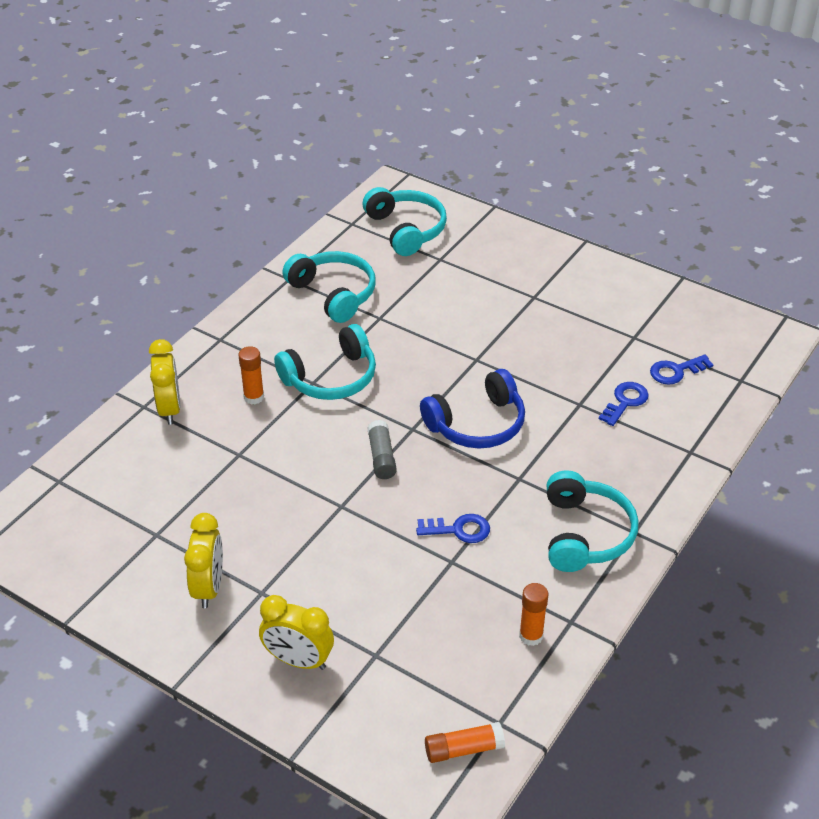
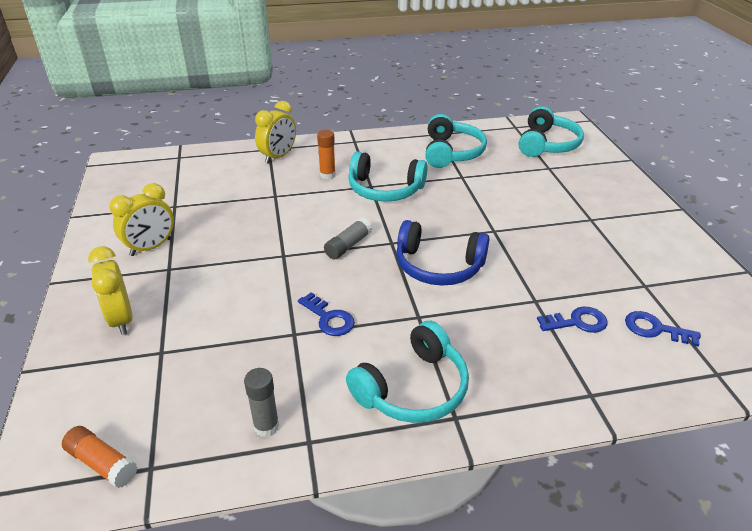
camera: 45 degrees right, 5 degrees down
orange glue stick [519,583,548,646] -> grey glue stick [244,368,279,437]

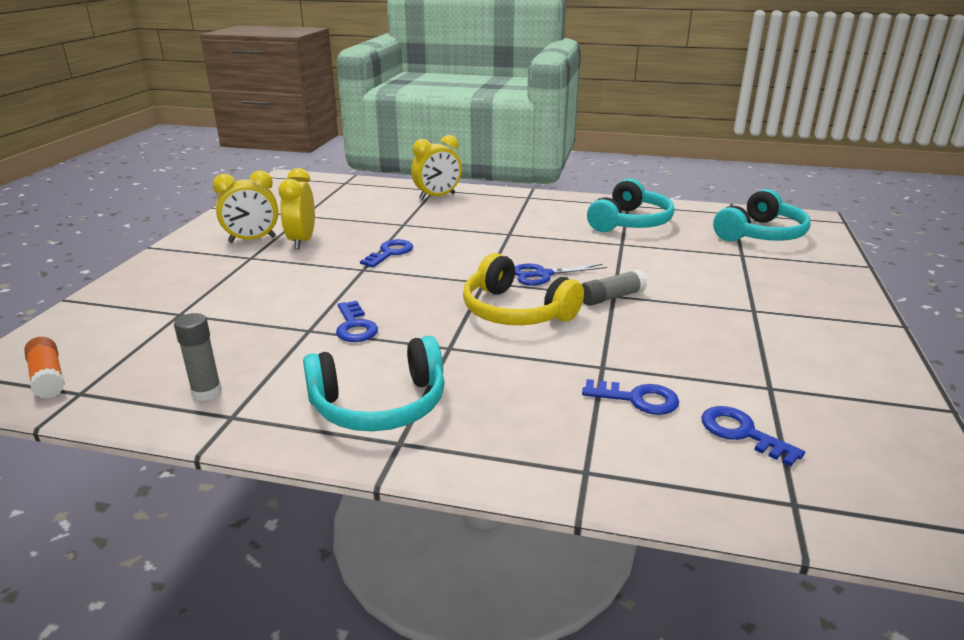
camera: 25 degrees right, 10 degrees down
yellow clock [88,246,132,335] -> yellow clock moved to [278,168,315,249]
orange glue stick [317,130,336,179] -> none
grey glue stick [324,218,372,259] -> grey glue stick moved to [582,269,647,306]
turquoise headphones [348,152,427,202] -> none
blue headphones [396,220,490,286] -> yellow headphones [463,253,584,325]
none -> blue key [360,239,413,268]
none -> blue scissors [515,263,607,286]

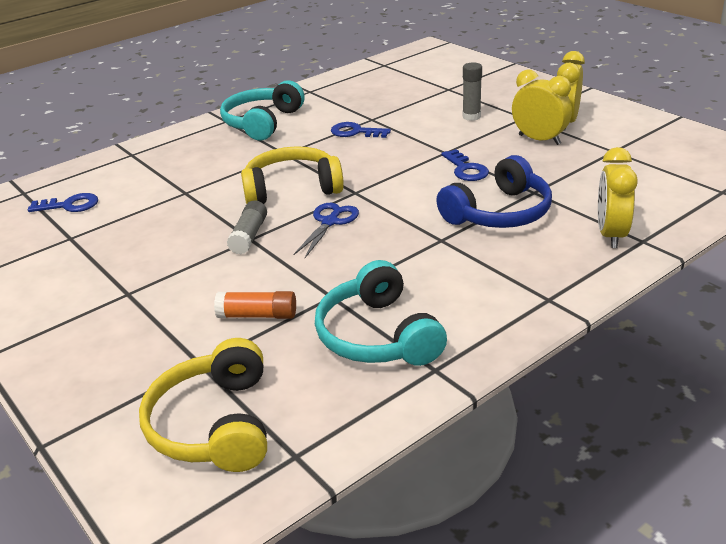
camera: 130 degrees right, 5 degrees up
orange glue stick [24,337,65,398] -> orange glue stick moved to [214,291,296,319]
grey glue stick [174,313,222,401] -> grey glue stick moved to [463,62,482,121]
blue key [582,379,679,415] -> none
turquoise headphones [713,189,811,242] -> yellow headphones [139,338,267,472]
none -> blue headphones [436,155,552,228]

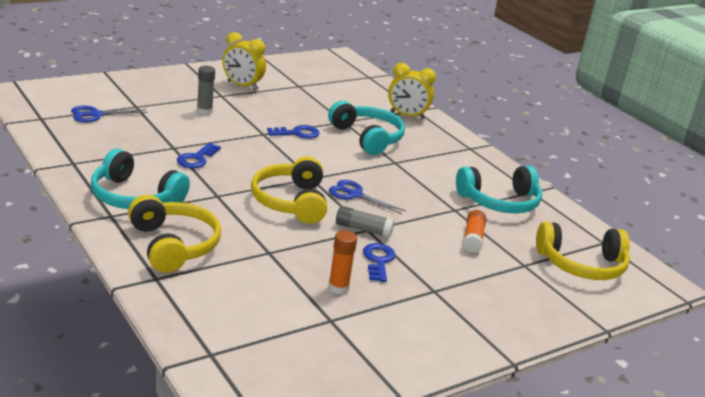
camera: 90 degrees left, 5 degrees down
blue key [28,193,98,212] -> blue key moved to [363,243,396,282]
blue headphones [436,155,552,228] -> turquoise headphones [328,101,405,155]
yellow clock [512,69,572,145] -> none
none -> blue scissors [71,106,148,122]
none -> yellow headphones [128,195,221,273]
none -> orange glue stick [328,231,357,294]

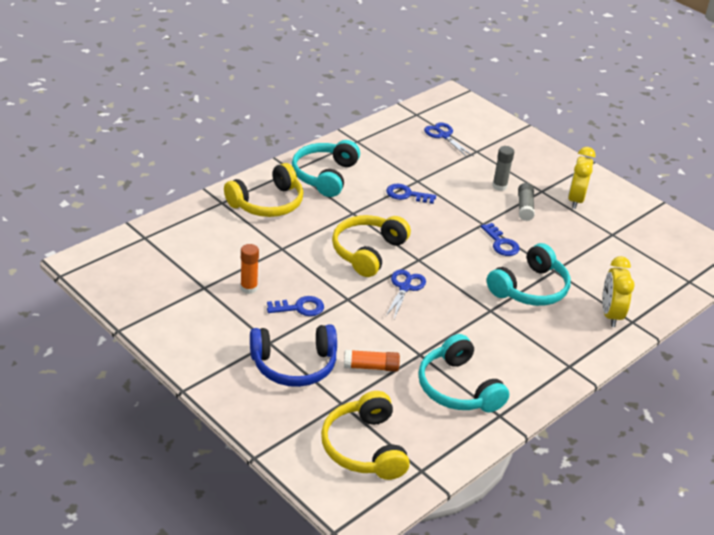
camera: 80 degrees right, 10 degrees up
yellow headphones [251,156,327,224] -> yellow headphones turned 45 degrees counterclockwise [332,215,411,277]
grey glue stick [336,206,395,238] -> grey glue stick moved to [518,183,535,221]
none -> blue headphones [250,324,337,387]

